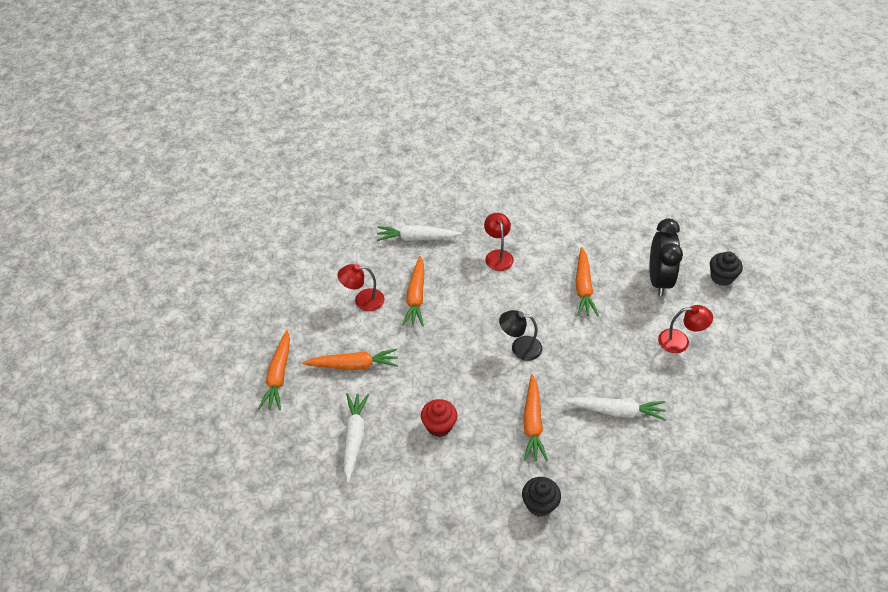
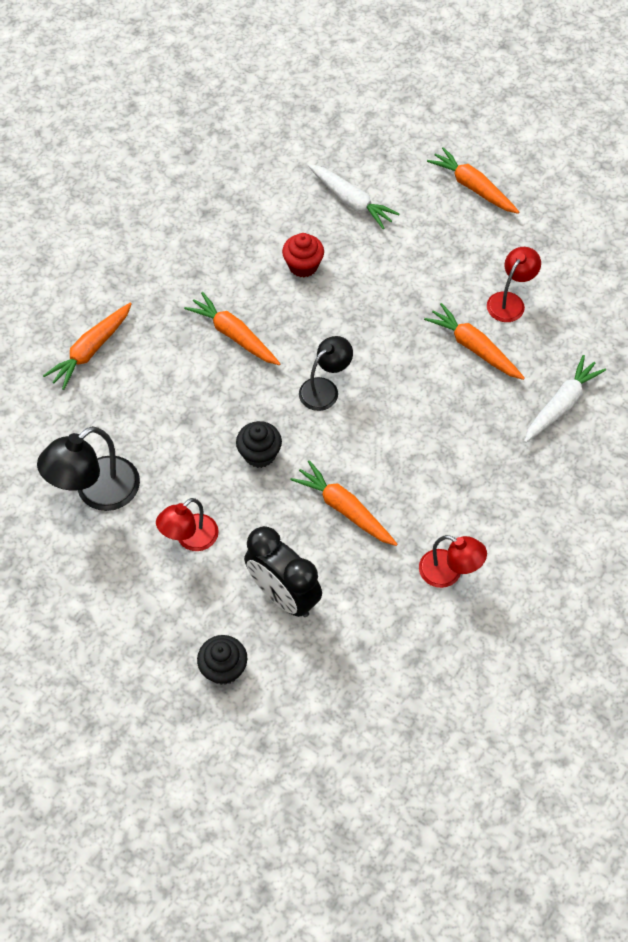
camera: 130 degrees right, 10 degrees up
orange carrot [302,349,398,370] -> orange carrot moved to [43,303,132,390]
red lamp [484,213,514,271] -> red lamp moved to [419,535,487,588]
black cupcake [522,477,561,517] -> black cupcake moved to [236,421,282,468]
white carrot [566,397,666,421] -> none
none -> black lamp [37,426,140,511]

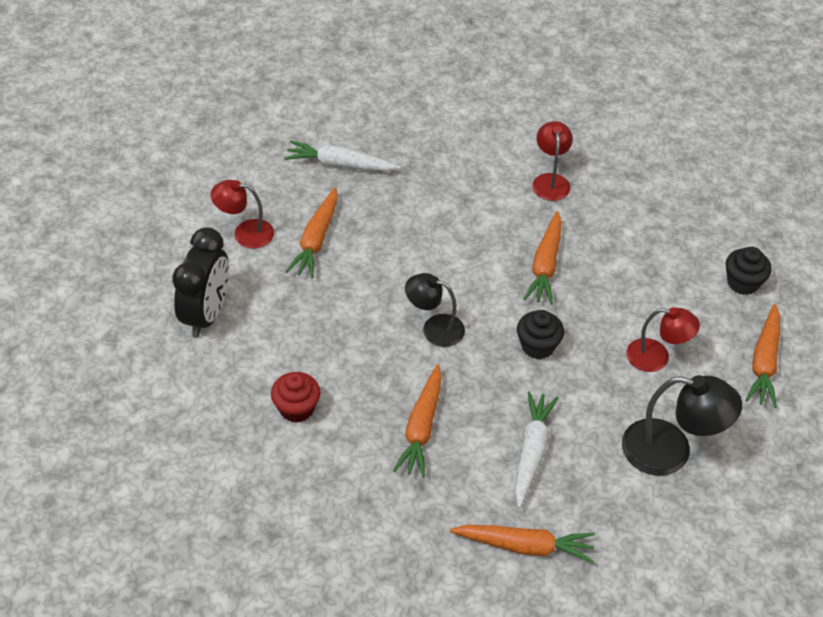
camera: 120 degrees left, 10 degrees down
black clock [244,526,322,617] -> black clock moved to [172,227,229,338]
white carrot [308,164,400,229] -> white carrot moved to [515,391,558,508]
orange carrot [427,147,519,214] -> orange carrot moved to [746,304,780,408]

